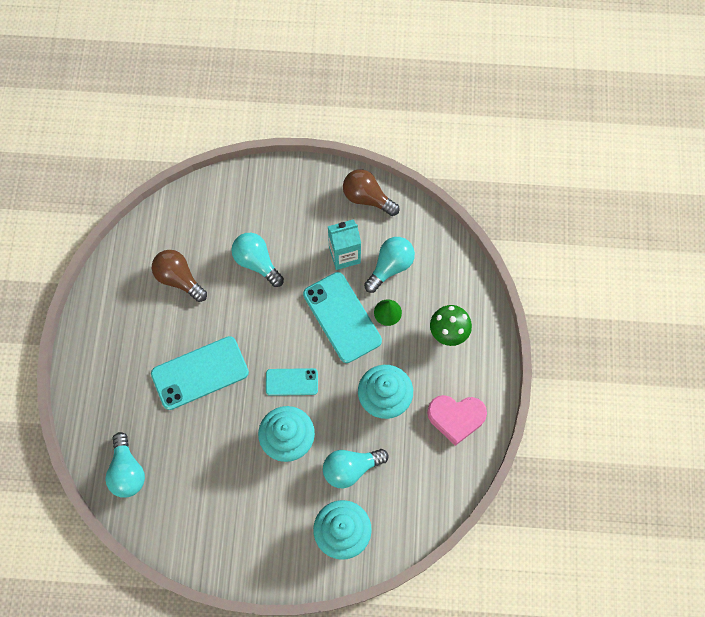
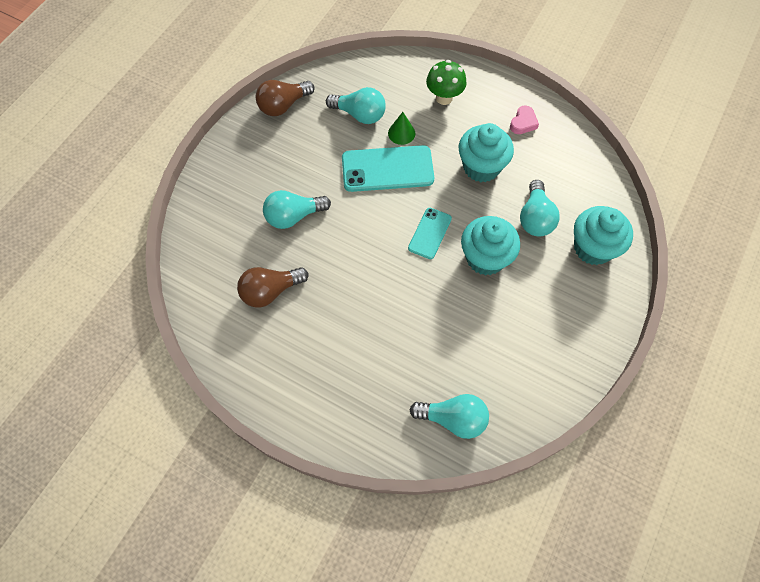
camera: 65 degrees left, 5 degrees down
turquoise phone [151,336,249,410] -> none
turquoise carton [328,219,361,270] -> none
turquoise light bulb [364,237,415,293] -> turquoise light bulb turned 135 degrees clockwise [326,87,386,124]
pink heart [427,395,487,446] -> pink heart [510,106,539,134], size x0.58

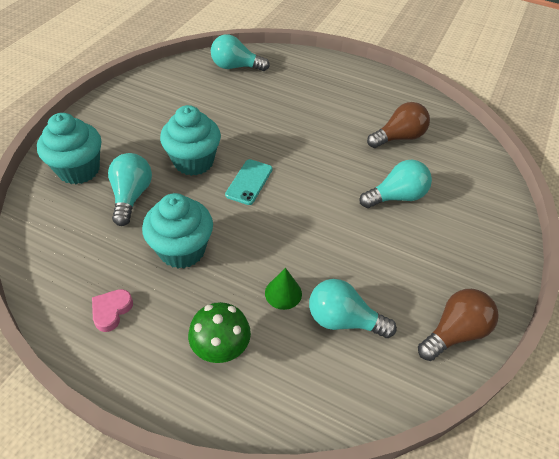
camera: 175 degrees right, 15 degrees down
turquoise phone [342,145,434,192] -> none

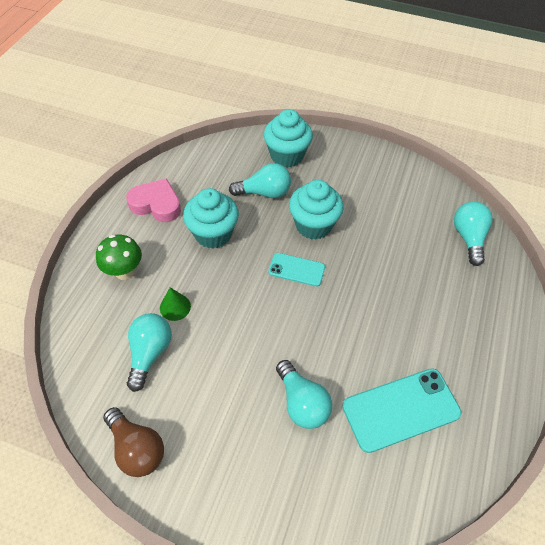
camera: 85 degrees right, 5 degrees up
pink heart [92,289,133,332] -> pink heart [126,178,181,222], size x1.72
brown light bulb [367,102,430,148] -> turquoise phone [342,368,462,453]

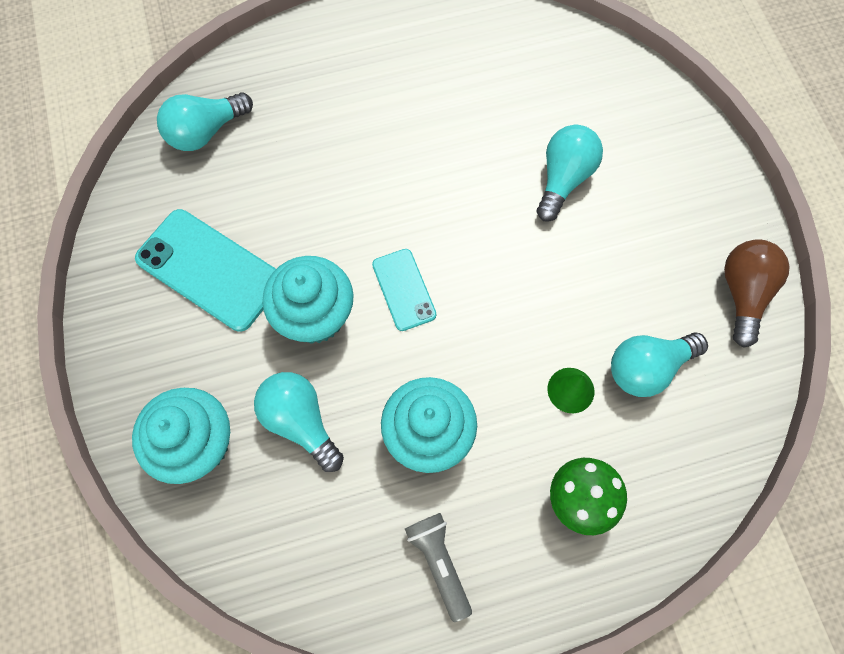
camera: 125 degrees left, 15 degrees up
pink heart [126,178,181,222] -> grey flashlight [405,513,472,622]
turquoise phone [342,368,462,453] -> turquoise phone moved to [135,209,276,332]

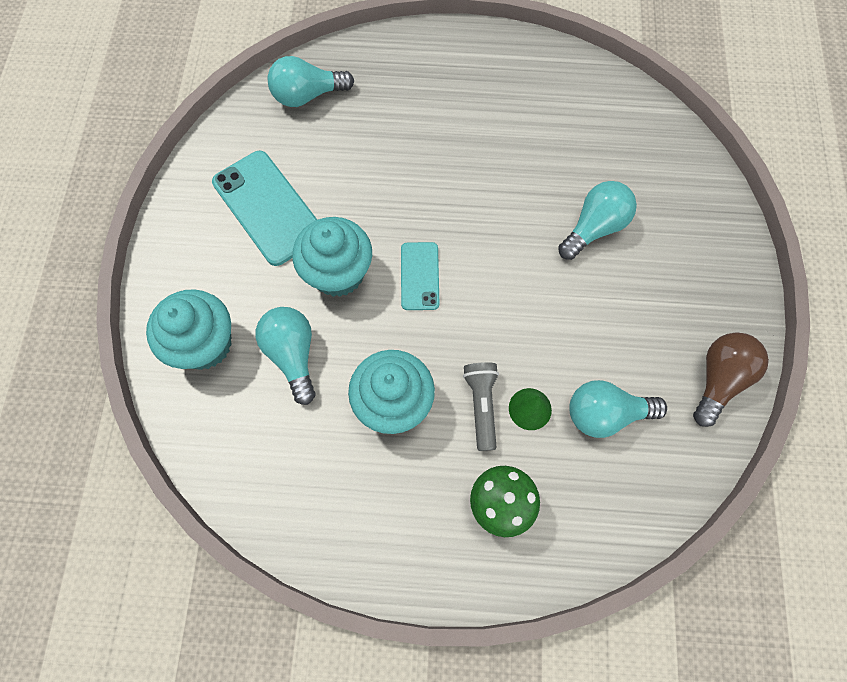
camera: 20 degrees right, 0 degrees up
grey flashlight [405,513,472,622] -> grey flashlight moved to [463,362,499,451]

